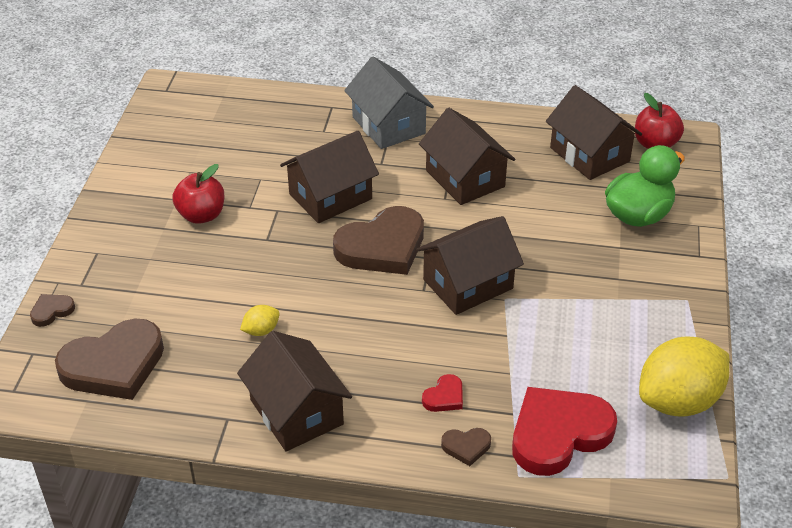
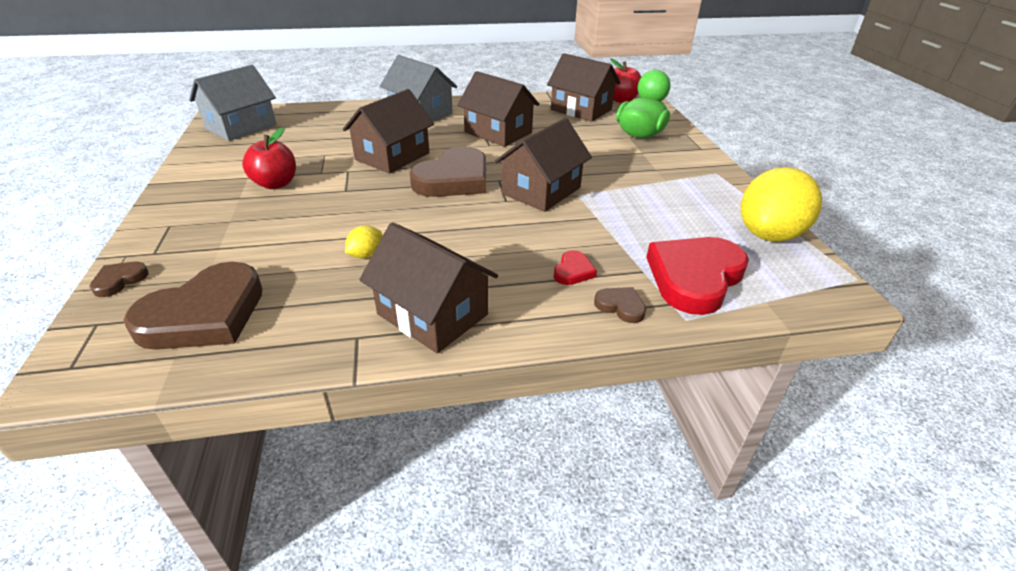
camera: 20 degrees left, 5 degrees down
brown heart [441,428,491,466] -> brown heart turned 120 degrees counterclockwise [594,287,646,323]
none -> grey house [189,65,277,141]

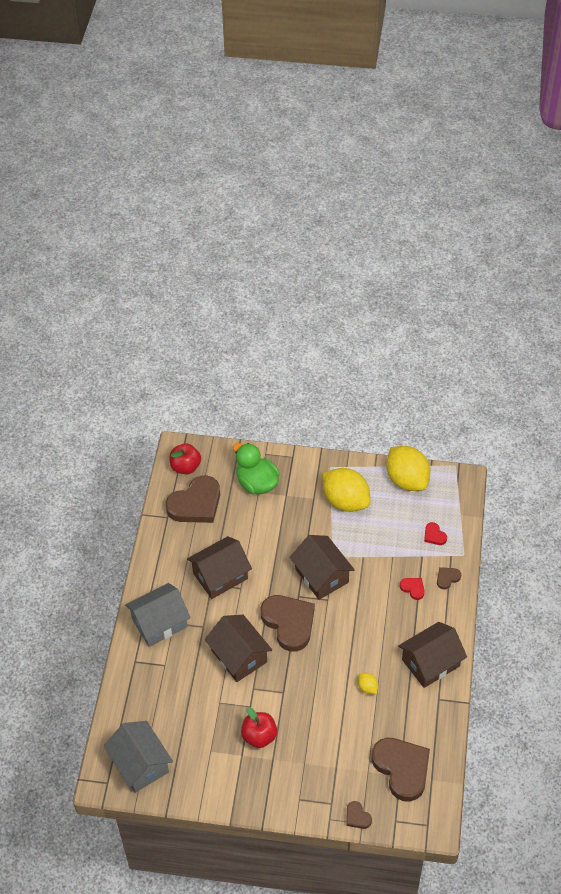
camera: 70 degrees left, 15 degrees up
brown house [547,53,620,122] -> brown heart [166,475,220,523]
red heart [646,237,749,315] -> red heart [424,522,447,545], size x0.44
none -> yellow lemon [322,468,371,512]

